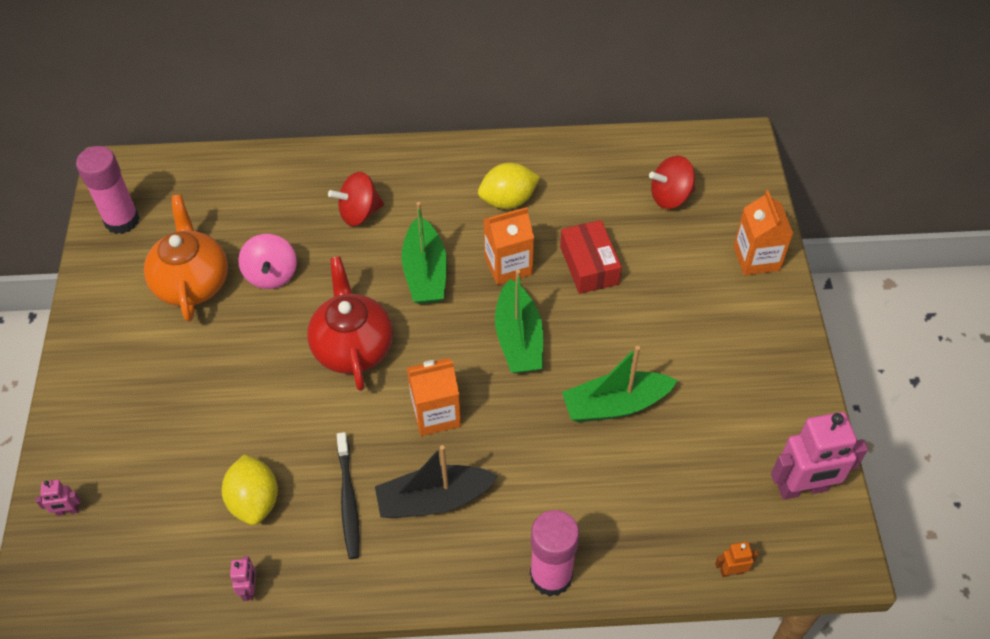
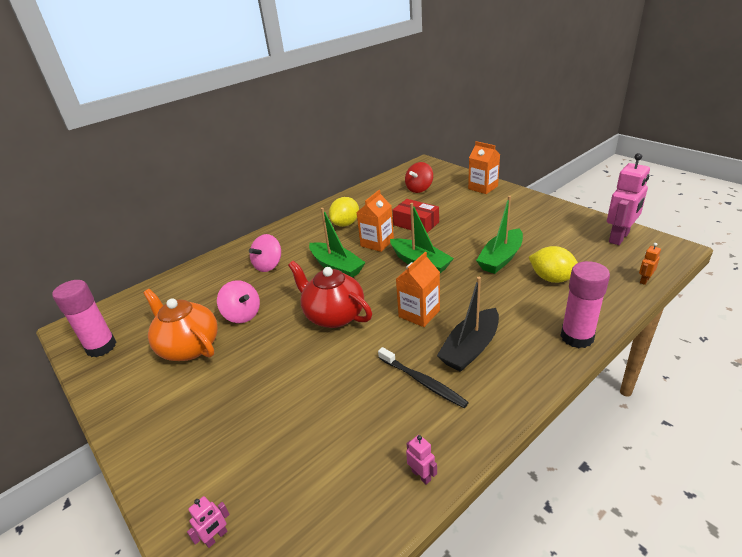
camera: 35 degrees left, 20 degrees down
yellow lemon [222,454,278,525] -> yellow lemon moved to [529,246,578,283]
red spinning top [328,172,384,226] -> pink spinning top [249,234,281,272]

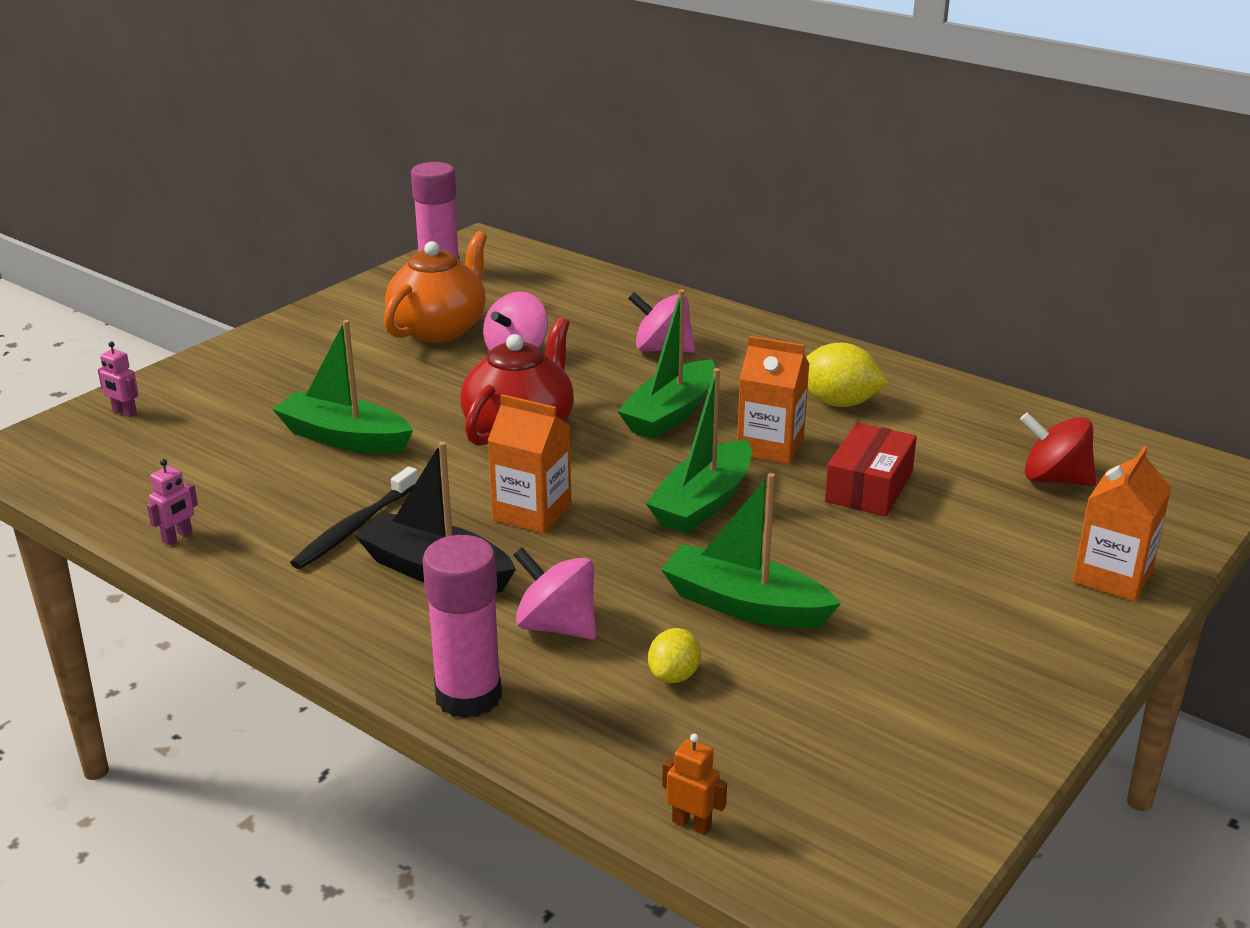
camera: 75 degrees right, 5 degrees down
yellow lemon [529,246,578,283] -> yellow lemon [648,628,701,683], size x0.61
pink robot [607,153,650,245] -> none
none -> green boat [272,320,413,454]
none -> pink spinning top [513,547,596,640]

